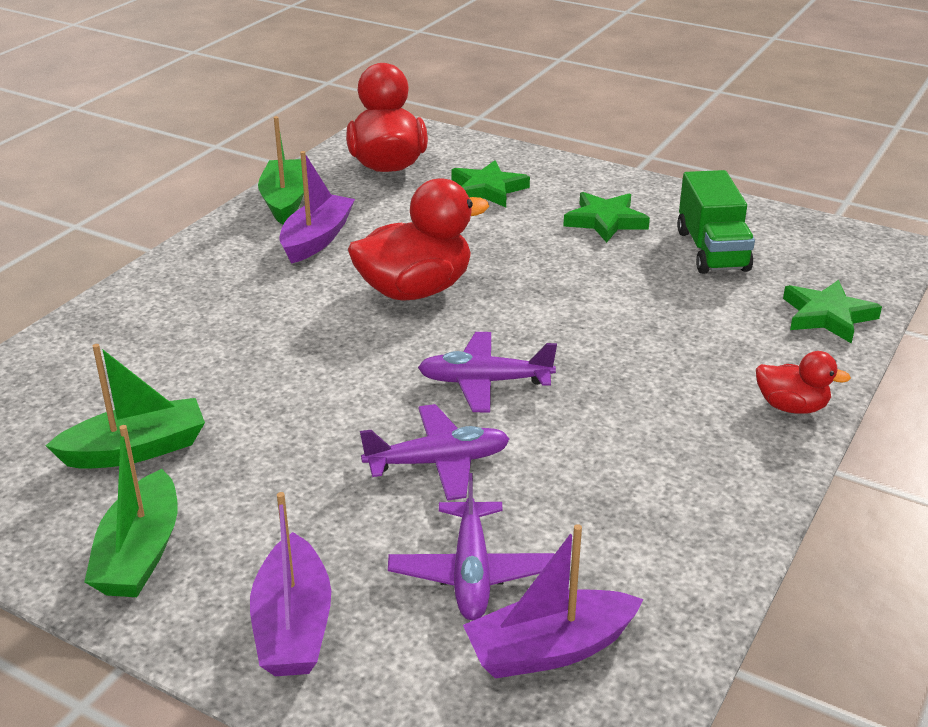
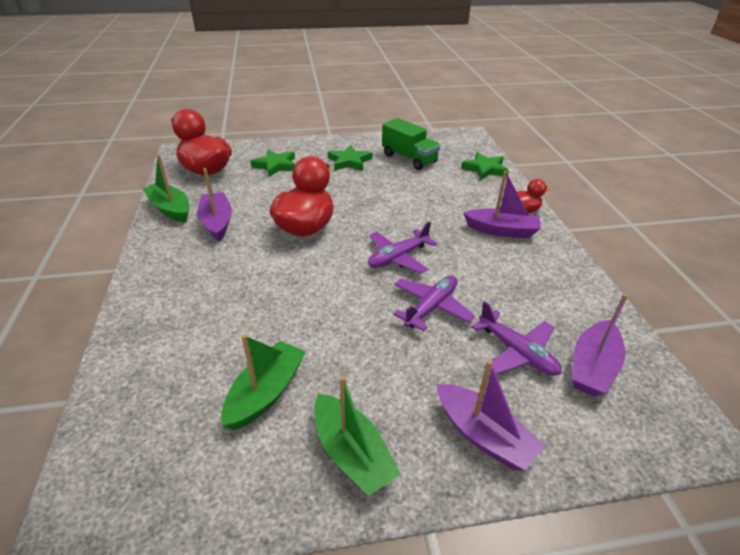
camera: 40 degrees left, 5 degrees up
none -> purple boat [464,171,541,238]

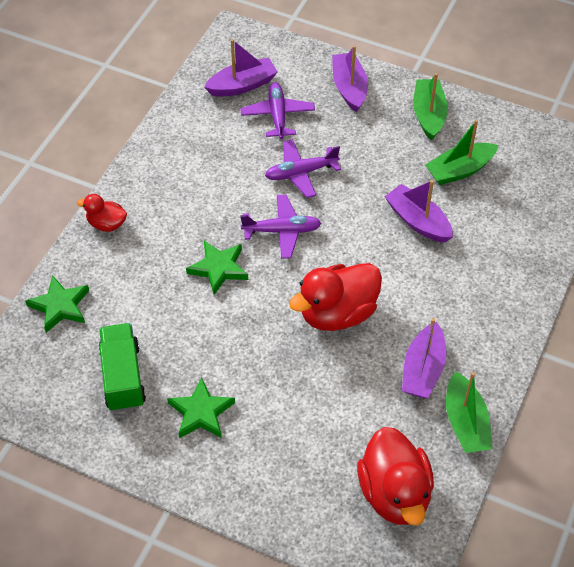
camera: 145 degrees left, 15 degrees up
green star [251,149,295,177] -> green star moved to [186,241,248,295]
purple boat [464,171,541,238] -> purple boat moved to [384,180,453,243]

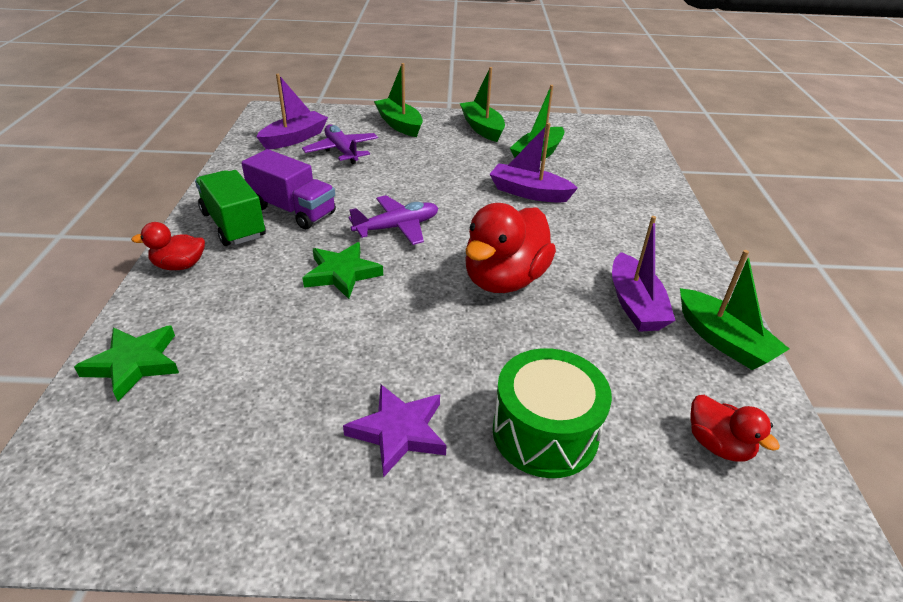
camera: 25 degrees left, 15 degrees down
green truck [99,323,146,412] -> green truck moved to [195,170,266,246]
green star [167,377,235,439] -> purple star [343,385,446,478]
purple plane [265,139,341,198] -> none
purple boat [332,45,368,112] -> green boat [374,63,423,137]
red duck [357,427,434,526] -> red duck [690,395,780,462], size x0.52
none -> purple truck [241,149,336,229]
none -> green drum [493,348,612,478]

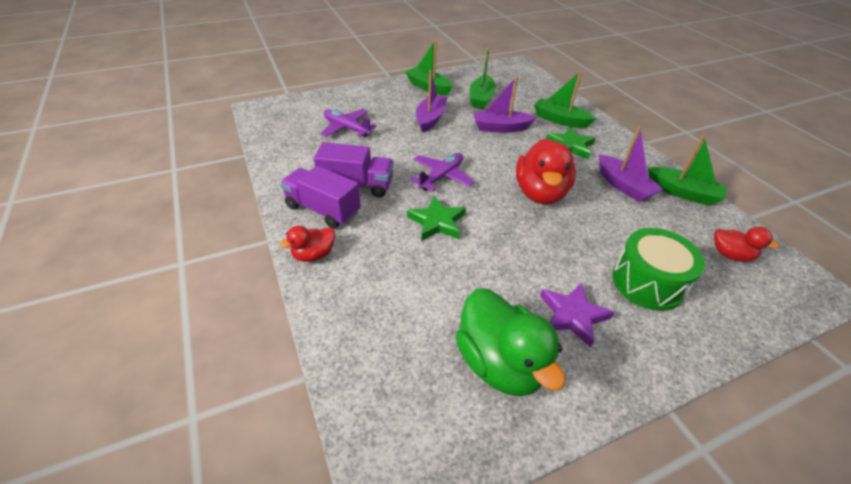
camera: 25 degrees left, 5 degrees up
green star [74,325,179,401] -> green star moved to [546,127,595,159]
green truck [195,170,266,246] -> purple truck [280,166,361,229]
purple boat [257,74,328,149] -> purple boat moved to [416,70,447,132]
green boat [374,63,423,137] -> green boat moved to [534,71,596,128]
none -> green duck [455,288,565,396]

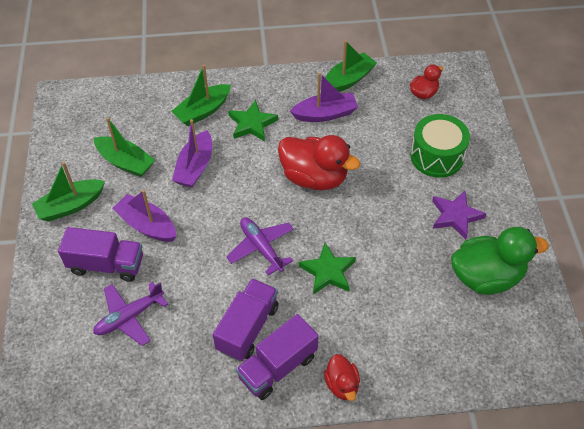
camera: 70 degrees left, 10 degrees up
none -> purple truck [58,227,143,282]

